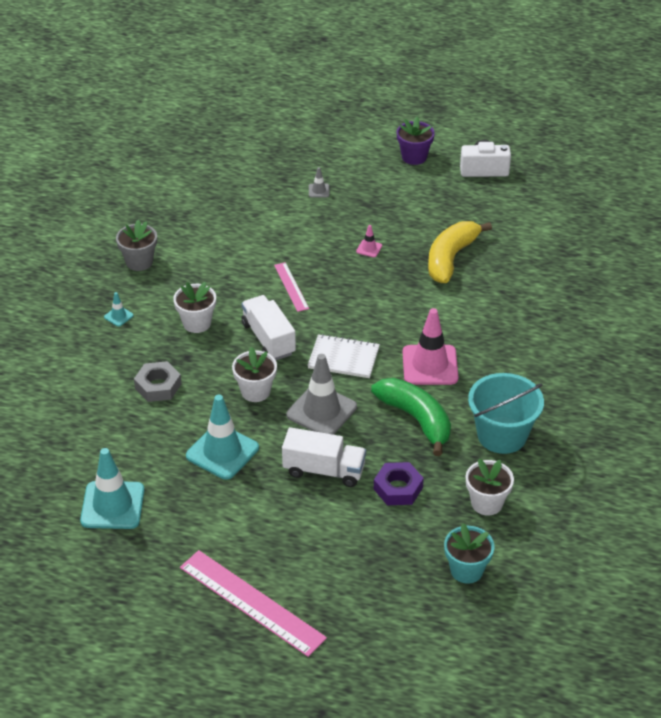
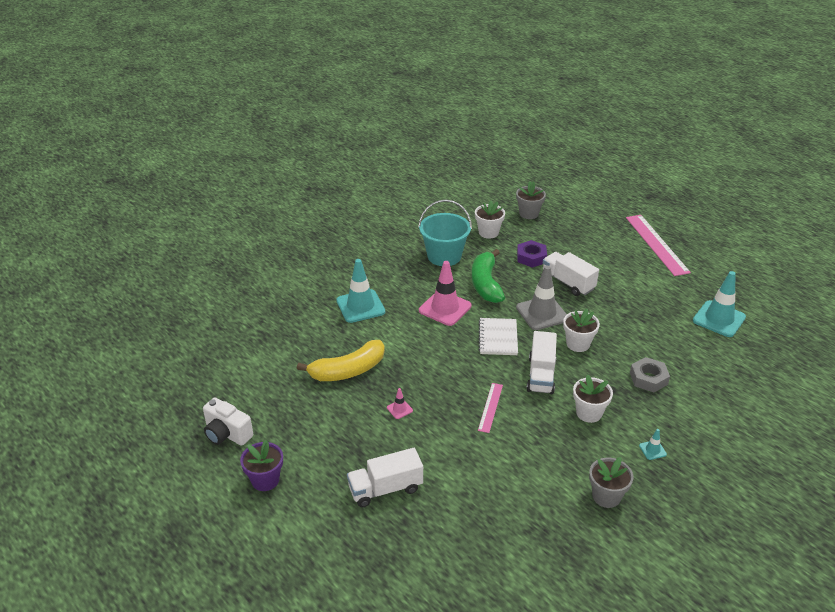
camera: 145 degrees left, 5 degrees down
turquoise traffic cone [186,395,259,480] -> turquoise traffic cone moved to [336,259,385,323]
white notebook [307,334,380,378] -> white notebook turned 45 degrees clockwise [478,318,518,355]
grey traffic cone [309,167,330,198] -> white truck [347,448,423,507]
turquoise flower pot [444,523,494,584] -> grey flower pot [516,181,546,219]

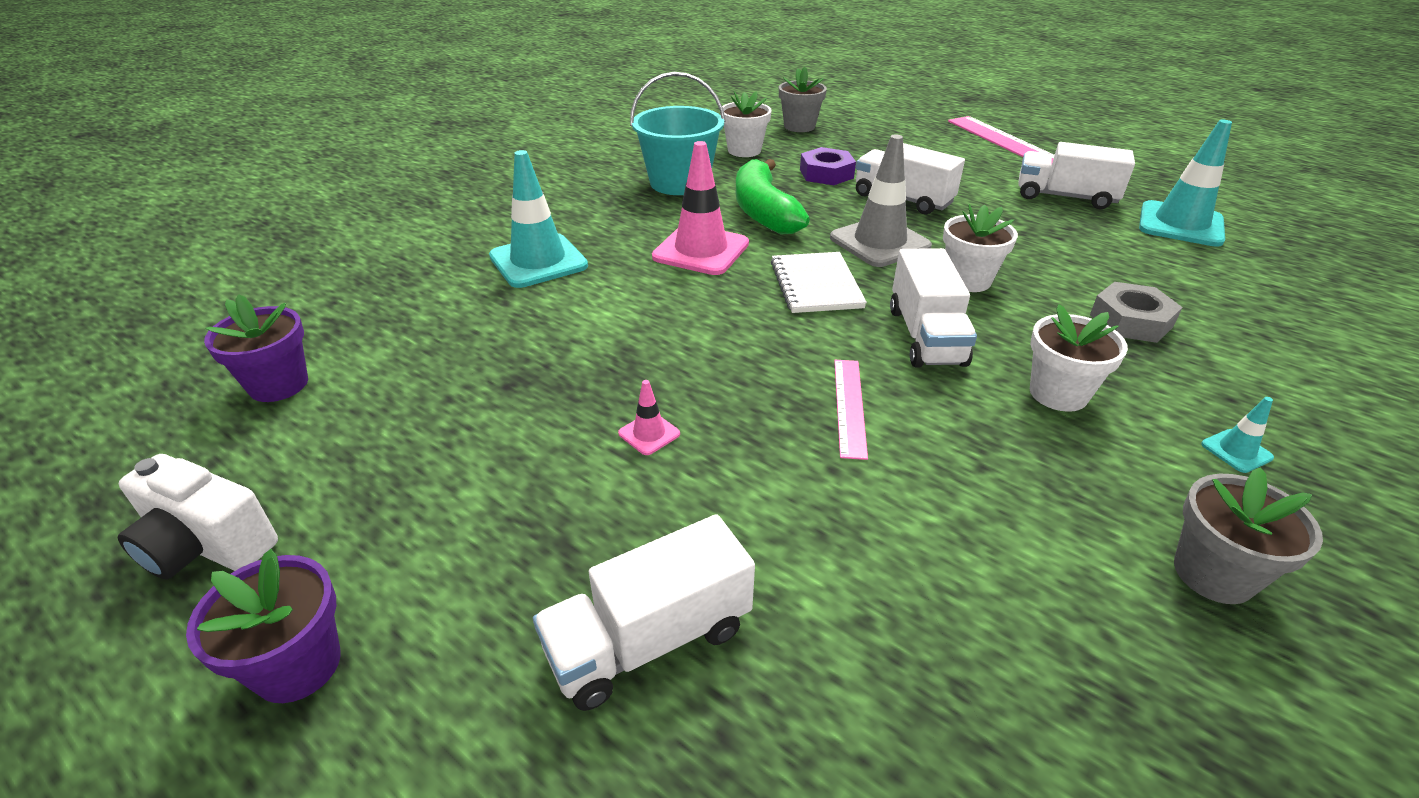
camera: 10 degrees left, 0 degrees up
yellow banana [297,340,385,381] -> none
none -> purple flower pot [204,294,308,402]
none -> white truck [1018,142,1135,209]

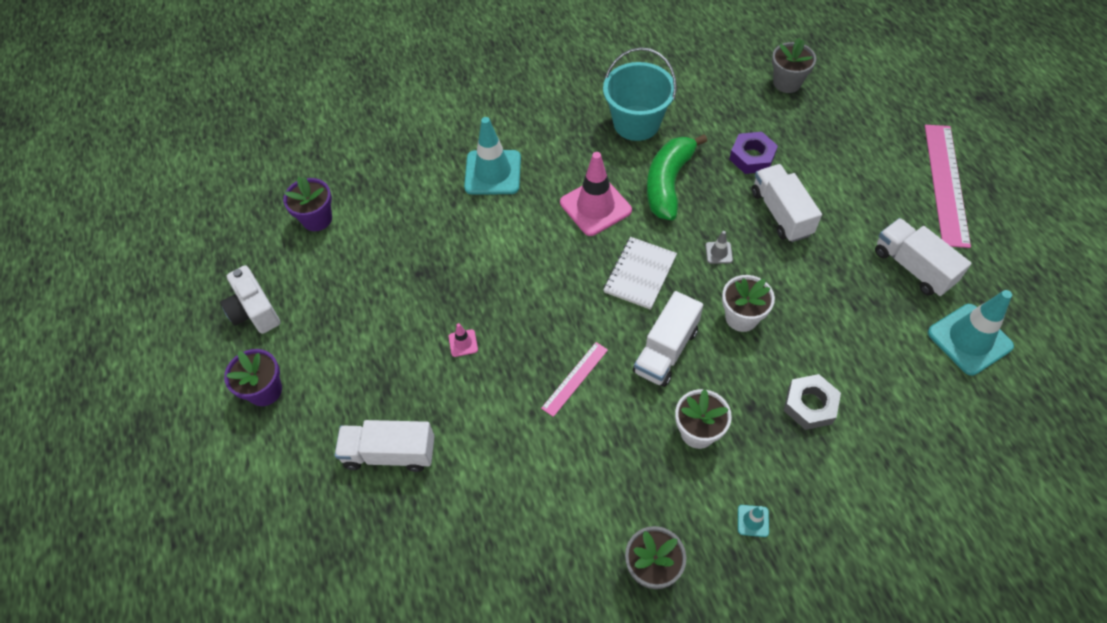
camera: 35 degrees right, 20 degrees up
white flower pot [720,91,772,157] -> none
grey traffic cone [830,134,932,267] -> grey traffic cone [705,231,733,264], size x0.44

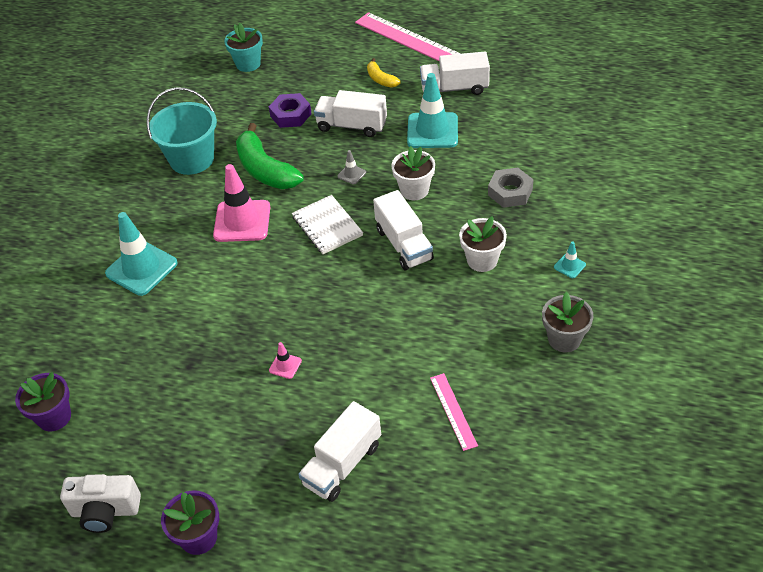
camera: 55 degrees left, 10 degrees down
pink ruler [541,342,608,417] -> pink ruler moved to [430,373,478,451]
grey flower pot [772,38,816,93] -> turquoise flower pot [224,23,263,72]
turquoise traffic cone [928,290,1014,376] -> turquoise traffic cone moved to [407,73,458,148]
none -> yellow banana [367,58,401,88]

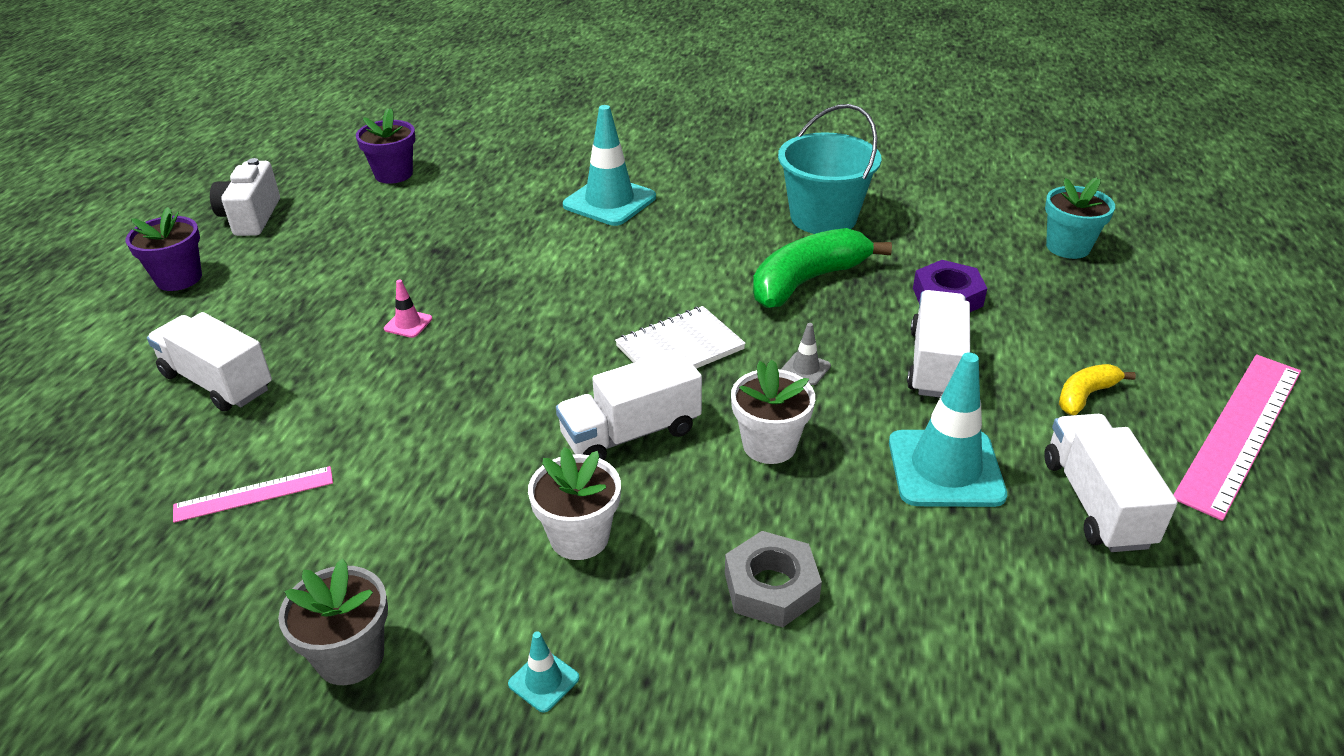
camera: 85 degrees right, 10 degrees down
pink traffic cone [213,164,270,242] -> none

